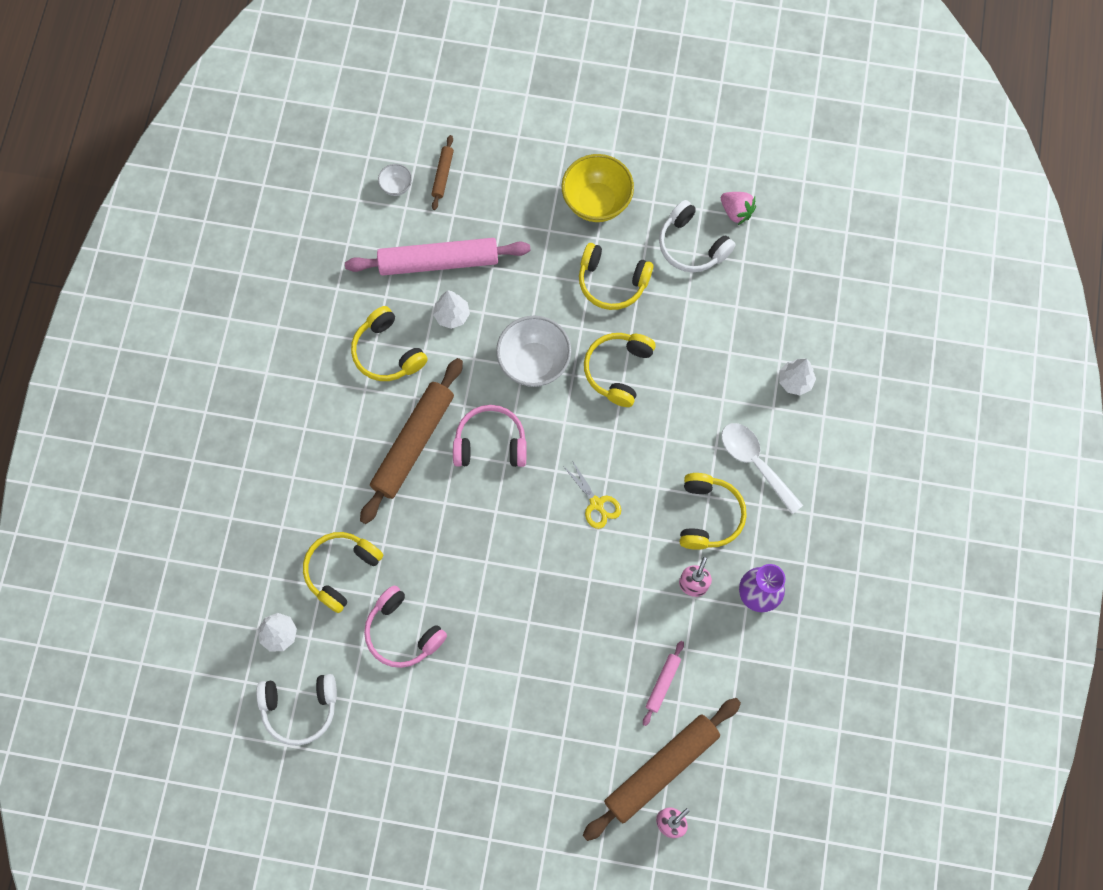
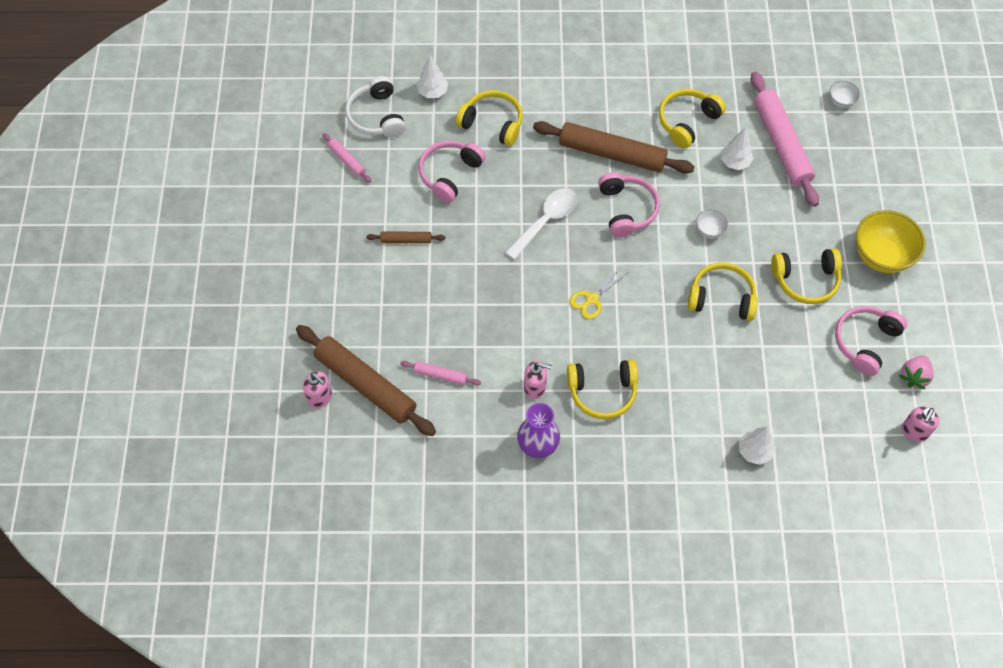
camera: 80 degrees right, 10 degrees down
brown rolling pin [432,135,454,210] -> brown rolling pin moved to [366,231,445,243]
white bowl [496,316,571,387] -> white bowl [696,209,728,239], size x0.48
yellow headphones [579,243,654,310] -> yellow headphones turned 105 degrees counterclockwise [771,248,842,304]
white headphones [659,200,735,272] -> pink headphones [835,306,907,376]
white spoon [721,423,803,514] -> white spoon moved to [505,188,577,260]
none -> pink rolling pin [322,133,371,183]
none -> pink soap dispenser [902,406,940,442]

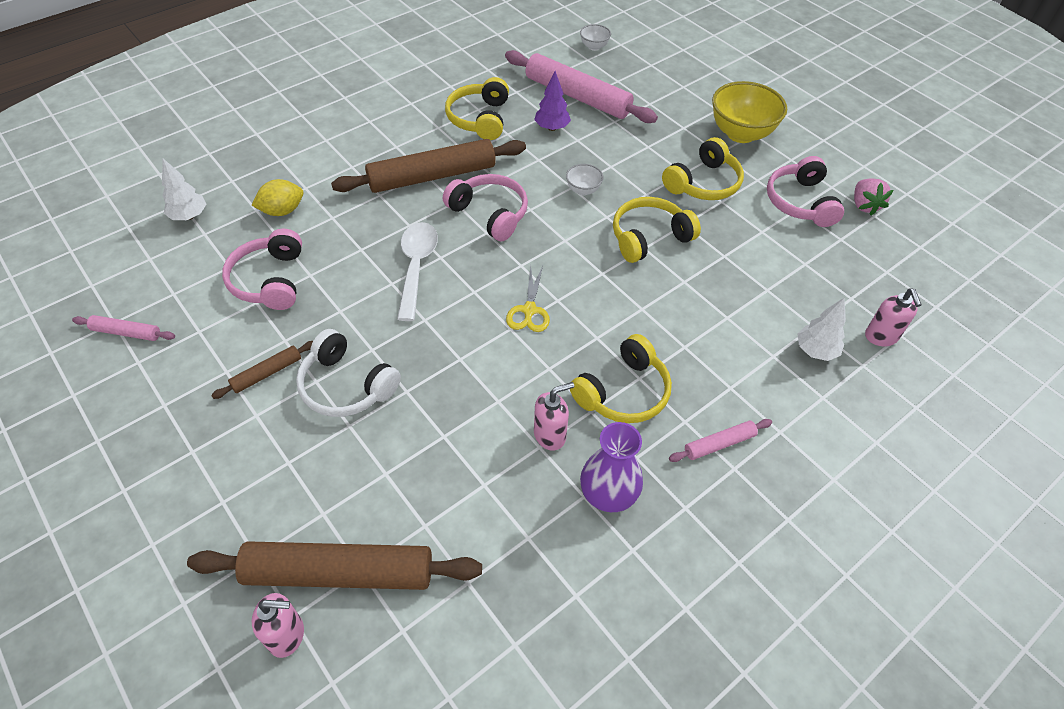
camera: 40 degrees left, 10 degrees down
white headphones [345,76,405,137] -> white headphones moved to [296,329,401,417]
pink rolling pin [400,361,481,385] -> pink rolling pin moved to [669,419,772,462]
yellow headphones [456,90,523,146] -> yellow lemon [251,179,303,216]
white tree [721,128,753,170] -> purple tree [534,71,571,131]
pink soap dispenser [902,406,940,442] -> pink soap dispenser moved to [865,288,922,346]

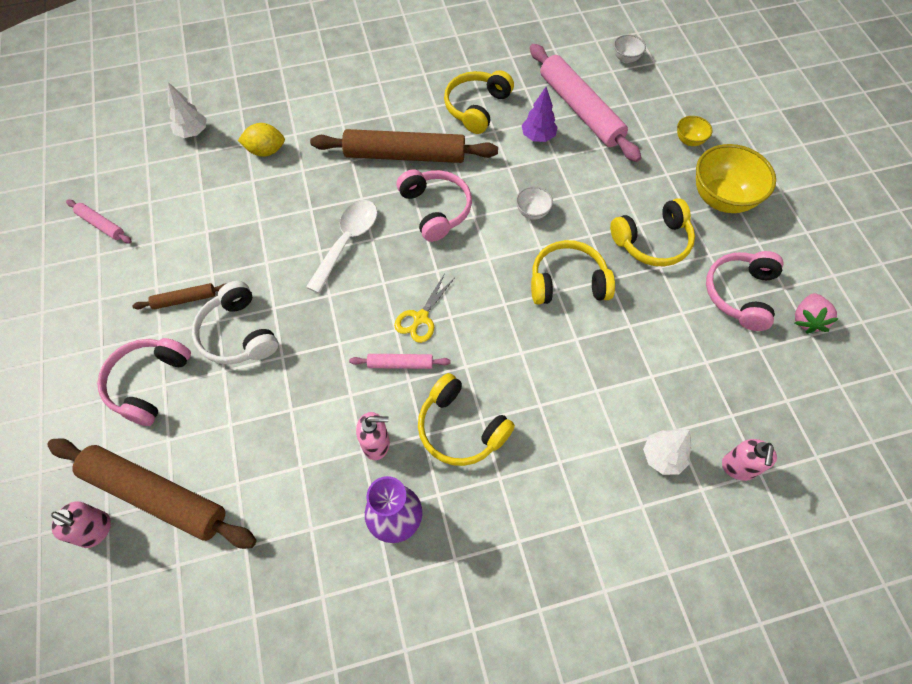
camera: 25 degrees right, 10 degrees up
pink headphones [222,229,302,310] -> pink headphones moved to [97,338,191,426]
yellow headphones [570,334,672,423] -> yellow headphones turned 60 degrees clockwise [418,373,515,466]
pink rolling pin [669,419,772,462] -> pink rolling pin moved to [349,354,451,369]
none -> yellow bowl [677,116,713,146]

